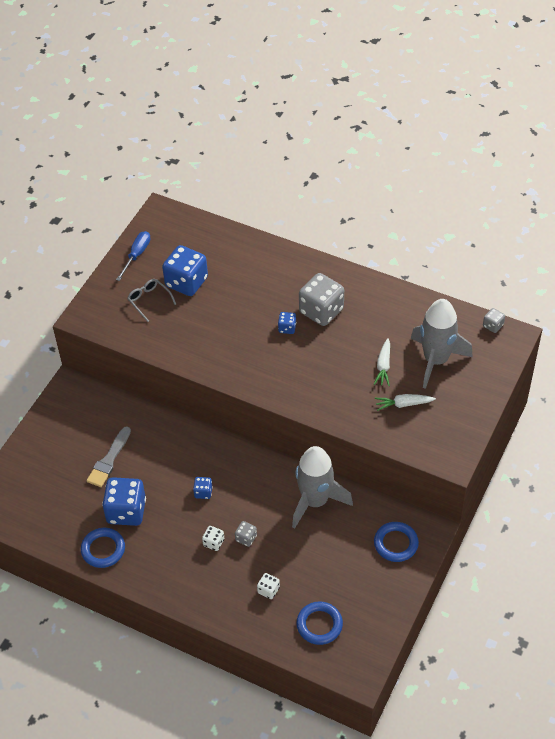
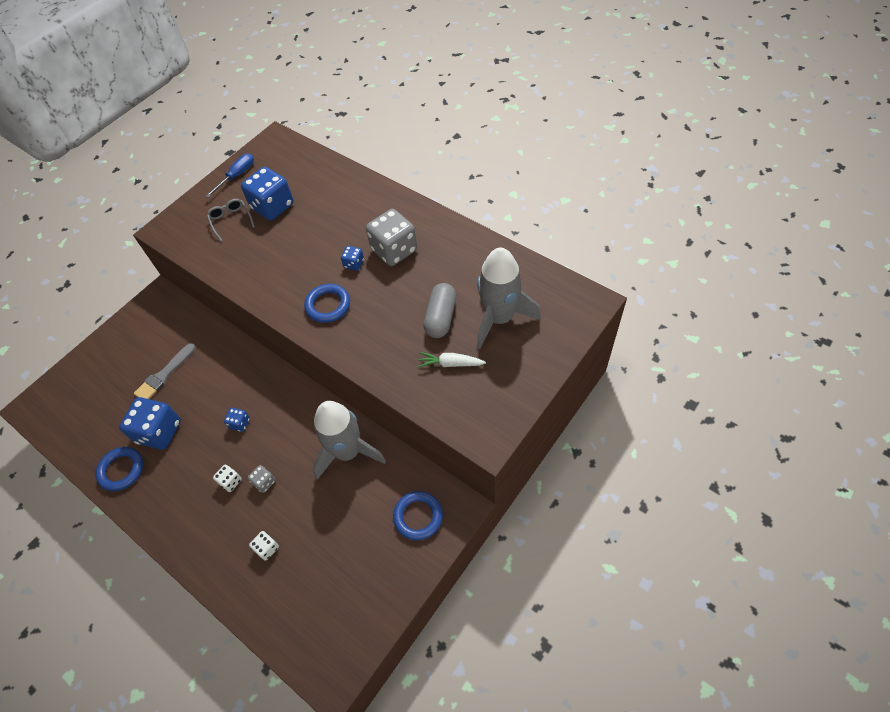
camera: 15 degrees right, 5 degrees up
blue ring [296,601,343,645] -> blue ring moved to [304,284,350,323]
white carrot [374,339,390,386] -> grey capsule [423,283,456,338]
grey dice [483,308,505,333] -> none

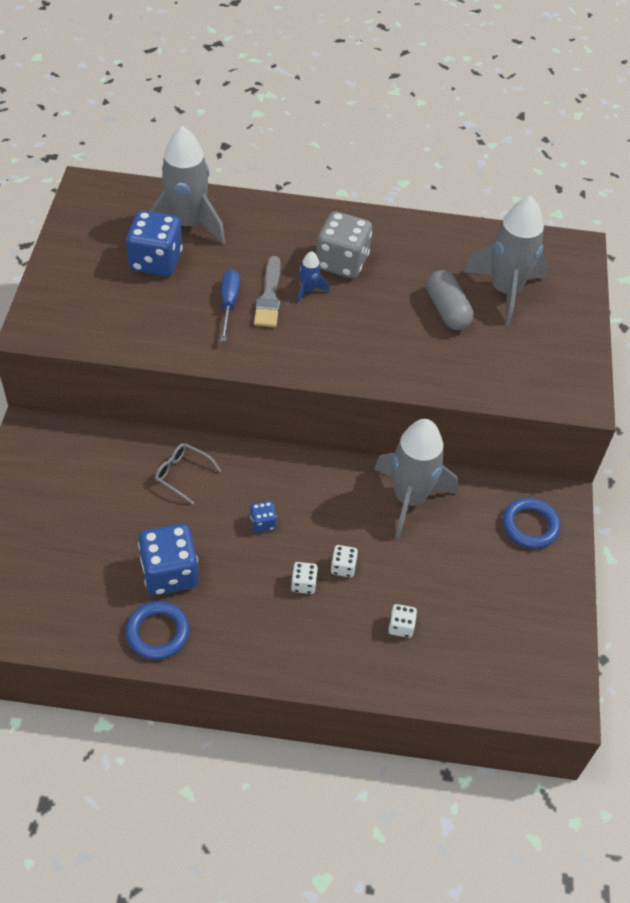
camera: 40 degrees left, 5 degrees down
grey brush [134,343,196,399] -> grey brush moved to [254,256,281,327]
blue screwdriver [205,154,254,198] -> blue screwdriver moved to [220,270,240,341]
grey glasses [207,199,255,241] -> grey glasses moved to [155,443,221,505]
grey dice [247,465,276,493] -> white dice [331,545,358,577]
blue ring [304,284,350,323] -> none
blue dice [341,246,364,271] -> blue rocket [297,251,329,303]
white carrot [417,352,486,367] -> none
none -> grey rocket [149,126,225,244]

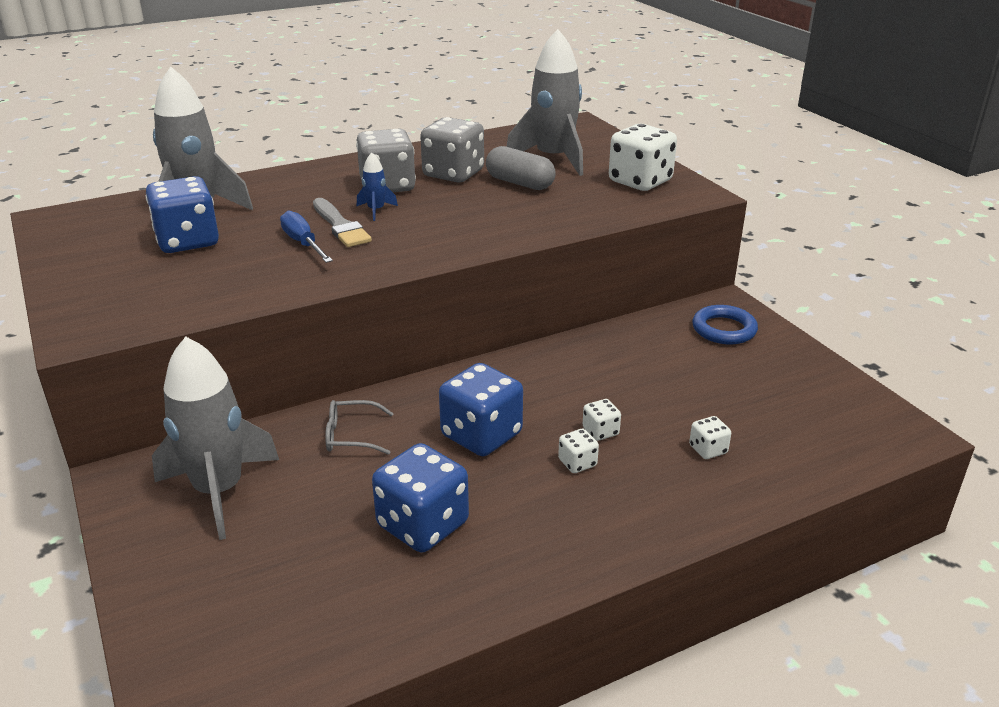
camera: 30 degrees left, 20 degrees down
blue ring [125,601,189,660] -> none
blue dice [250,501,277,533] -> blue dice [439,363,523,456], size x2.14
grey rocket [374,419,458,539] -> grey rocket moved to [152,337,279,540]
none -> grey dice [420,117,484,182]
none -> white dice [609,124,677,191]

